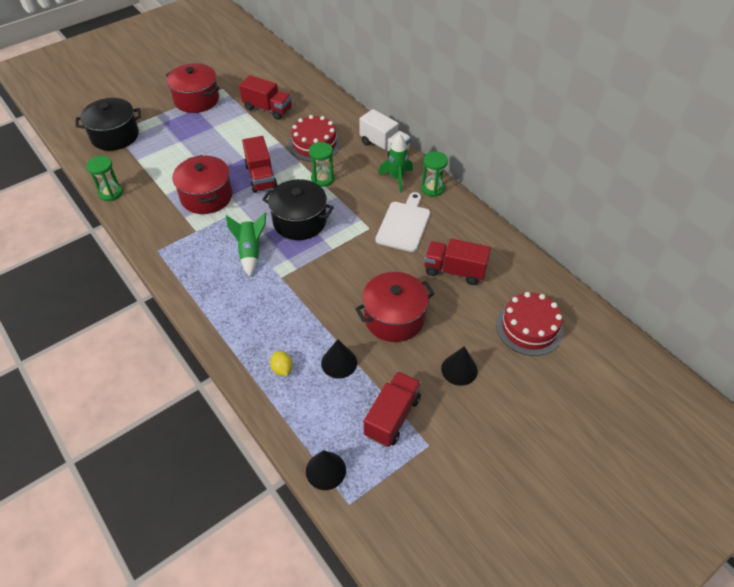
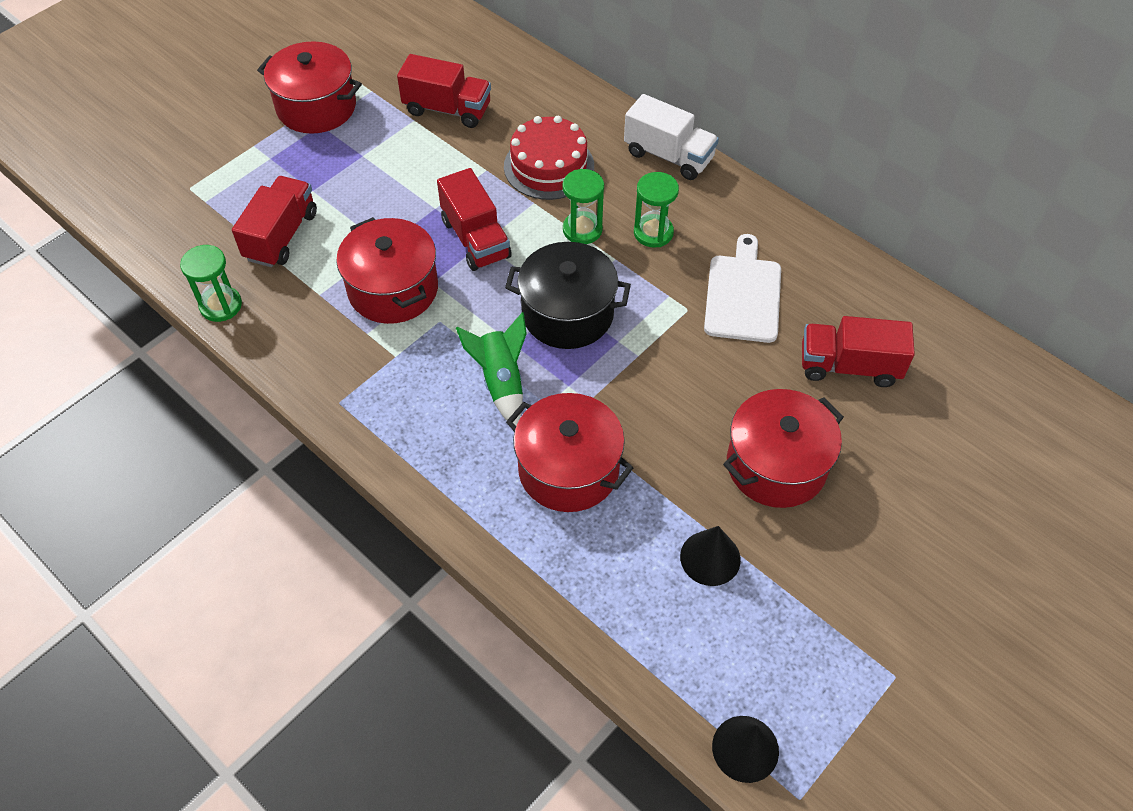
camera: 10 degrees left, 5 degrees up
black pot [75,98,141,151] -> none
yellow lemon [270,351,293,376] -> none
red truck [364,371,421,447] -> red truck moved to [232,176,317,267]
green rocket [378,134,413,193] -> none
green hourglass [421,151,448,197] -> green hourglass moved to [634,172,679,248]
black cone [441,346,478,386] -> none
red cake [496,292,563,356] -> none
none -> red pot [506,393,633,512]

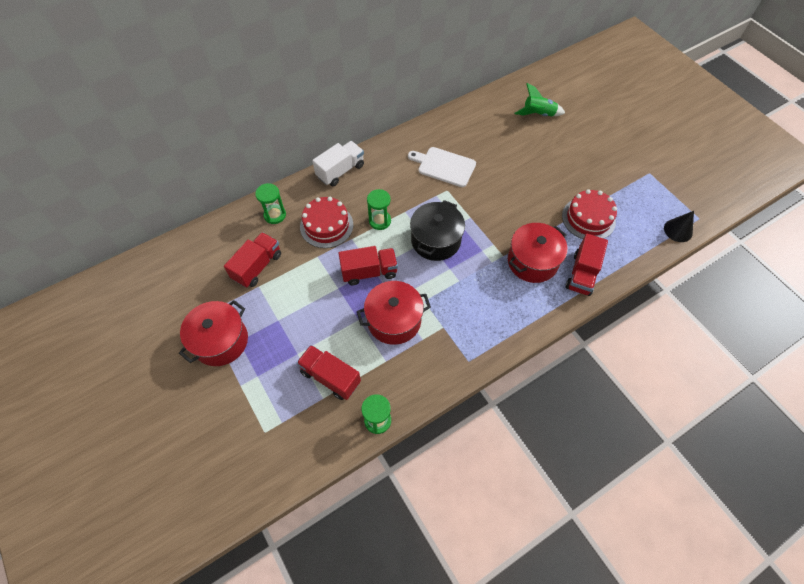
camera: 75 degrees left, 5 degrees up
green rocket [456,312,527,426] -> green rocket moved to [515,83,565,116]
green hourglass [634,172,679,248] -> green hourglass moved to [255,183,286,224]
black cone [680,526,741,586] -> red cake [562,189,617,239]
red pot [723,389,844,508] -> none
red truck [802,316,915,387] -> red truck moved to [566,234,608,296]

